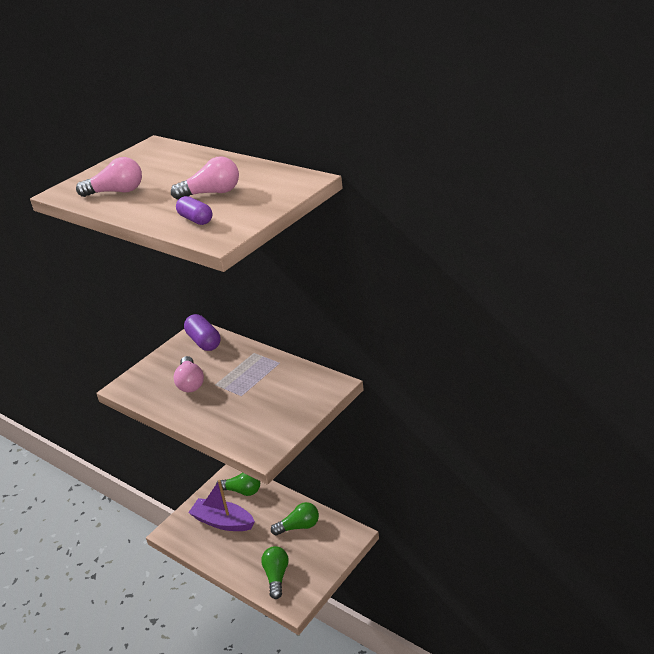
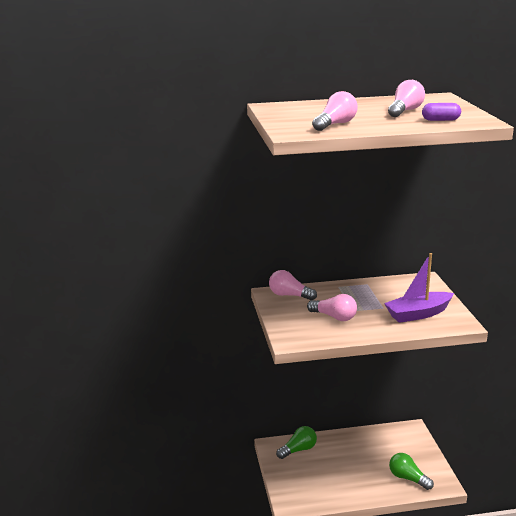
camera: 50 degrees left, 10 degrees down
purple capsule [184,314,220,351] -> pink light bulb [269,270,317,301]
purple boat [188,480,255,531] -> purple boat moved to [384,253,454,323]
green light bulb [271,502,319,536] -> none

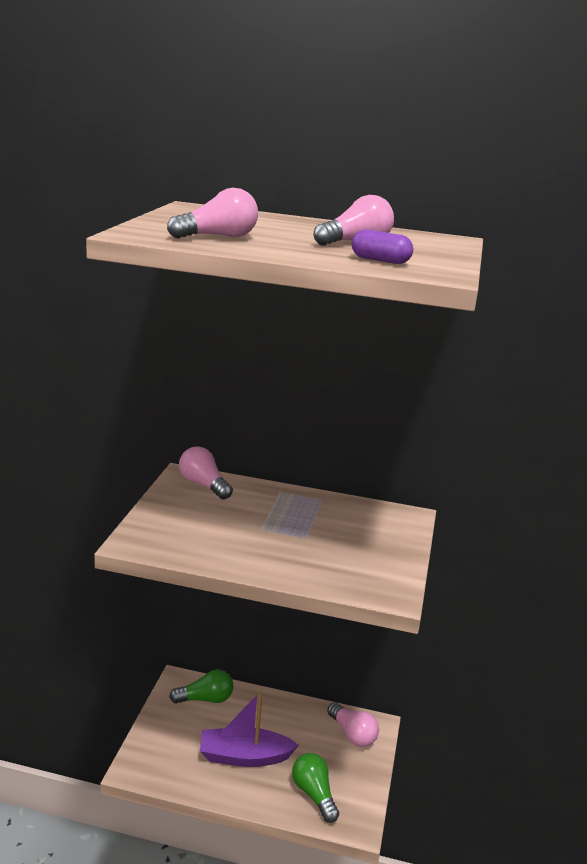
camera: 20 degrees right, 0 degrees up
pink light bulb [307,294,357,321] -> pink light bulb moved to [327,702,379,747]
purple boat [384,253,454,323] -> purple boat moved to [200,691,299,767]

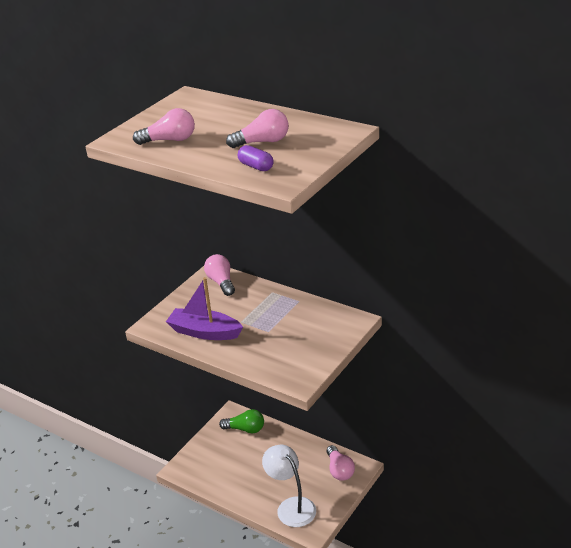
camera: 25 degrees right, 10 degrees up
purple boat [200,691,299,767] -> purple boat moved to [166,277,243,340]
green light bulb [292,753,339,823] -> white lamp [262,445,316,527]

